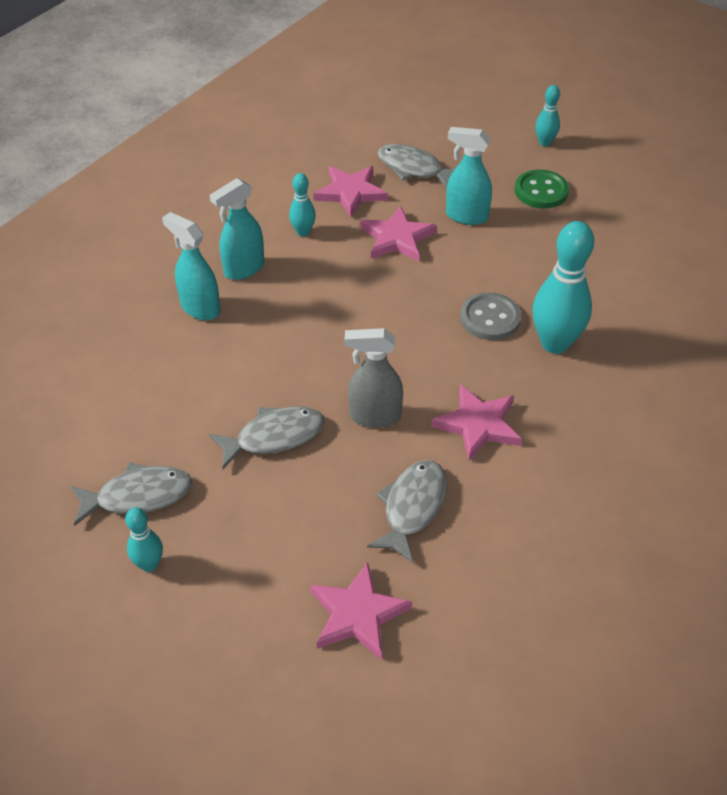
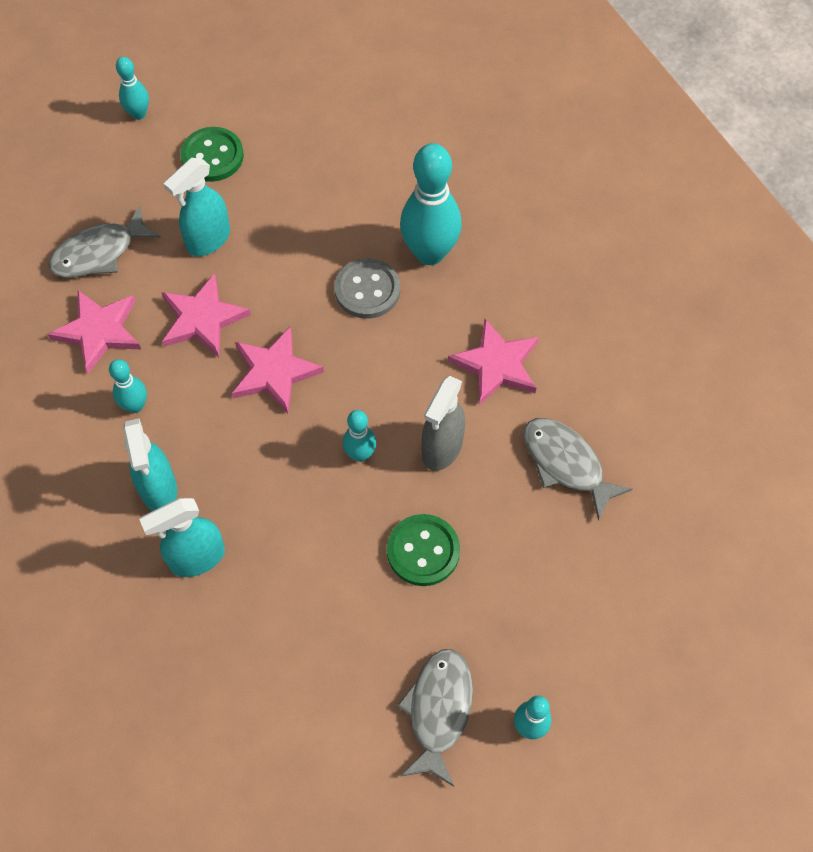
camera: 65 degrees left, 15 degrees up
grey fish [209,406,325,469] -> green button [387,514,460,586]
pink star [310,562,412,660] -> pink star moved to [232,326,324,414]
none -> turquoise bowling pin [343,410,376,462]

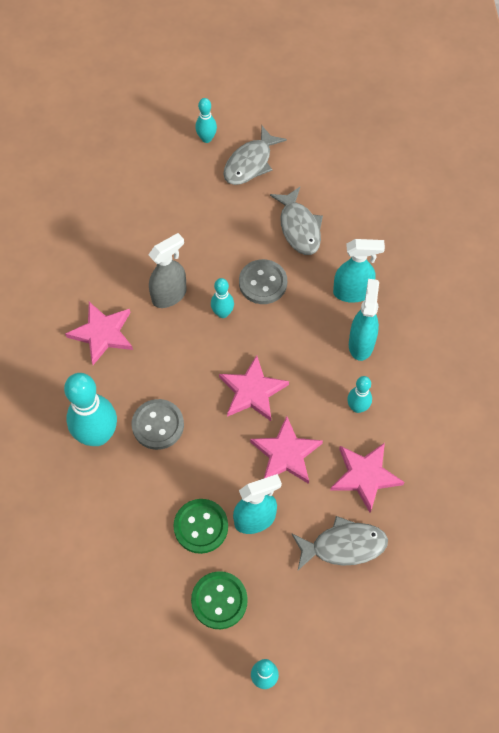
camera: 155 degrees left, 0 degrees up
green button [387,514,460,586] -> green button moved to [173,499,228,554]
grey fish [524,418,633,521] -> grey fish moved to [270,187,323,255]
none -> grey button [239,259,287,304]

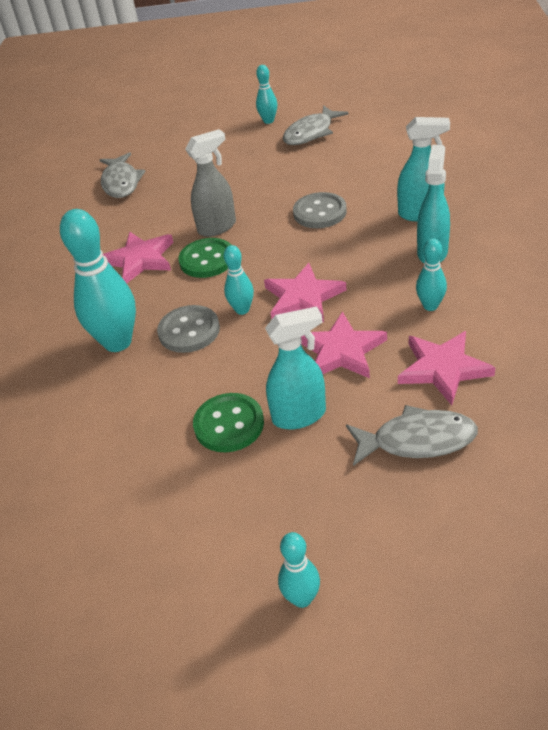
camera: 10 degrees right, 20 degrees down
green button [191,571,248,629] -> green button moved to [178,238,231,278]
turquoise bowling pin [211,278,234,318] -> turquoise bowling pin moved to [224,245,254,315]
grey fish [270,187,323,255] -> grey fish moved to [100,152,146,198]

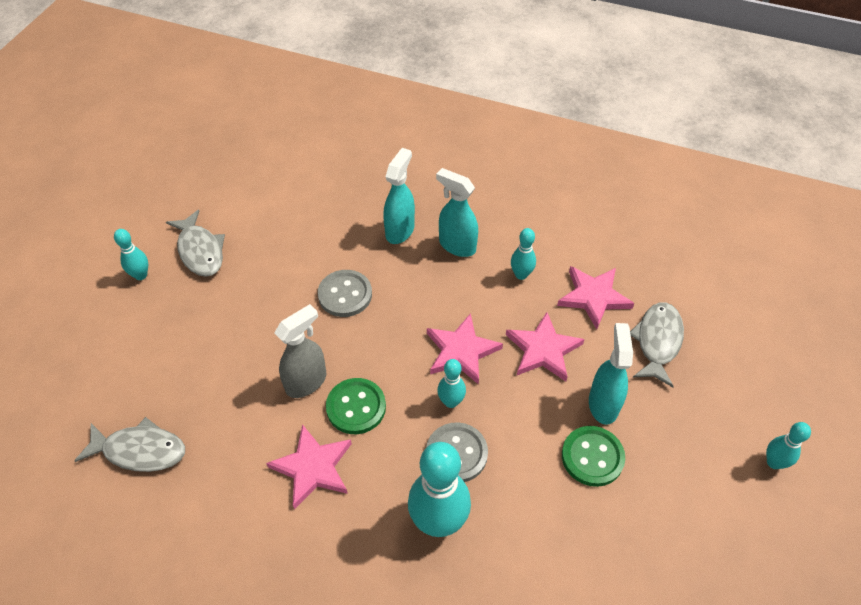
camera: 75 degrees left, 10 degrees up
grey spray bottle [185,129,236,237] -> grey spray bottle turned 60 degrees clockwise [274,304,326,398]

